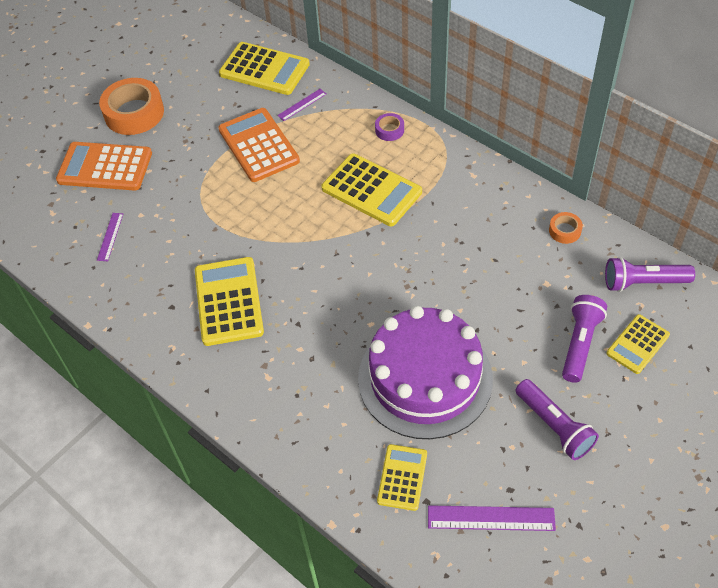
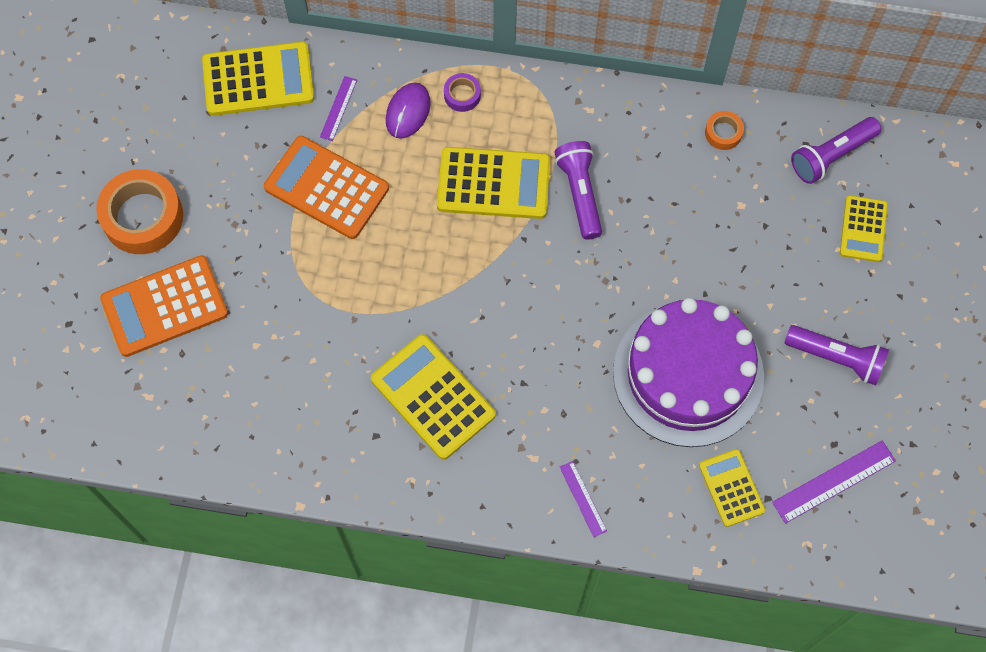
camera: 35 degrees left, 15 degrees up
purple ruler [97,213,123,261] -> purple ruler moved to [560,461,607,537]
purple flashlight [562,295,607,383] -> purple flashlight moved to [554,141,602,240]
none -> purple mouse [386,82,431,139]

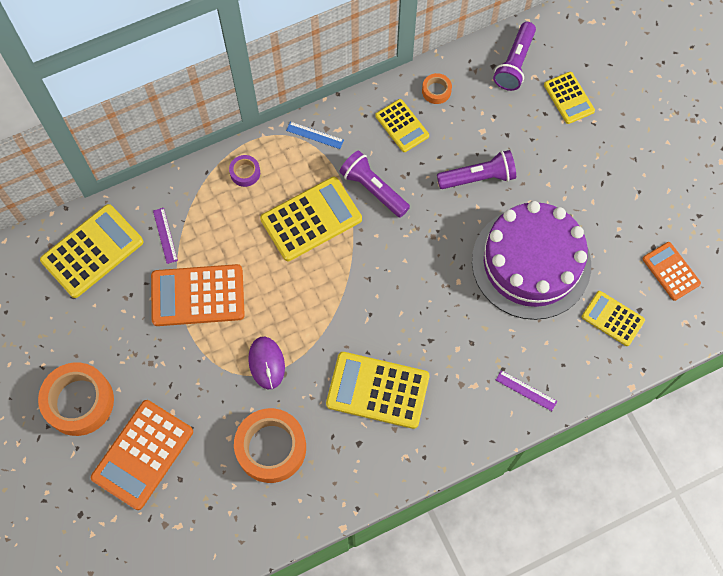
camera: 35 degrees left, 0 degrees up
purple mouse [386,82,431,139] -> purple mouse moved to [248,337,285,389]
purple ruler [772,440,896,524] -> orange calculator [643,242,701,301]
purple flashlight [784,325,889,385] -> purple flashlight moved to [437,150,516,189]
none -> orange tape [234,408,306,483]
none -> blue ruler [286,122,344,149]
none -> yellow calculator [375,99,429,152]

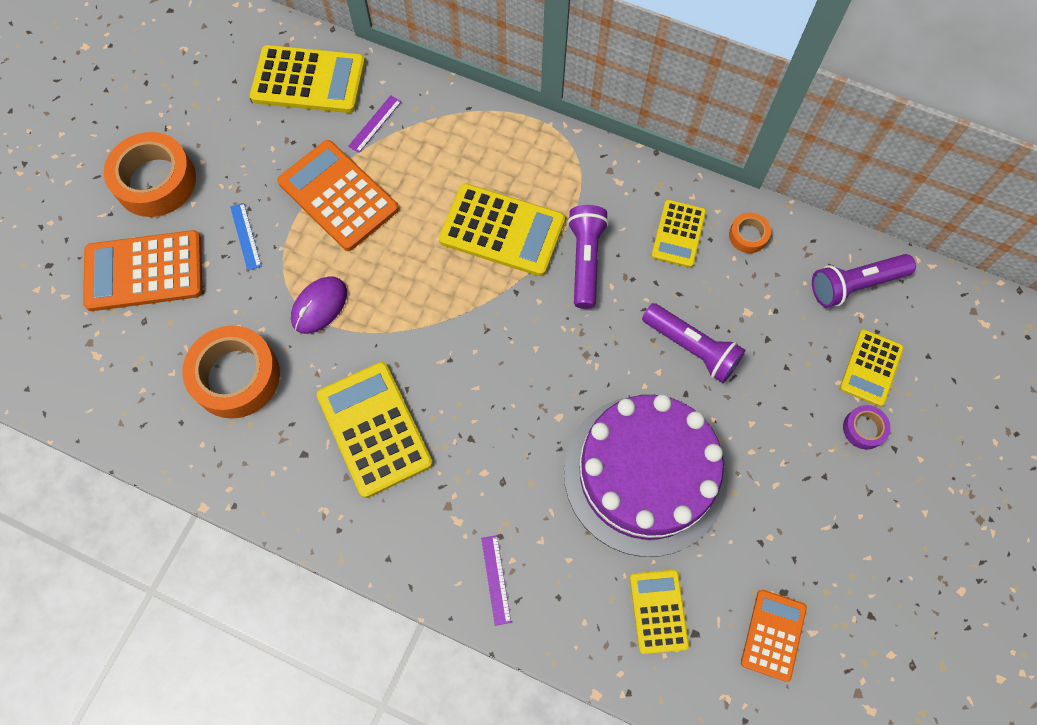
camera: 50 degrees right, 0 degrees up
purple tape [229,155,260,187] -> purple tape moved to [843,405,891,450]
blue ruler [286,122,344,149] -> blue ruler moved to [230,203,262,271]

